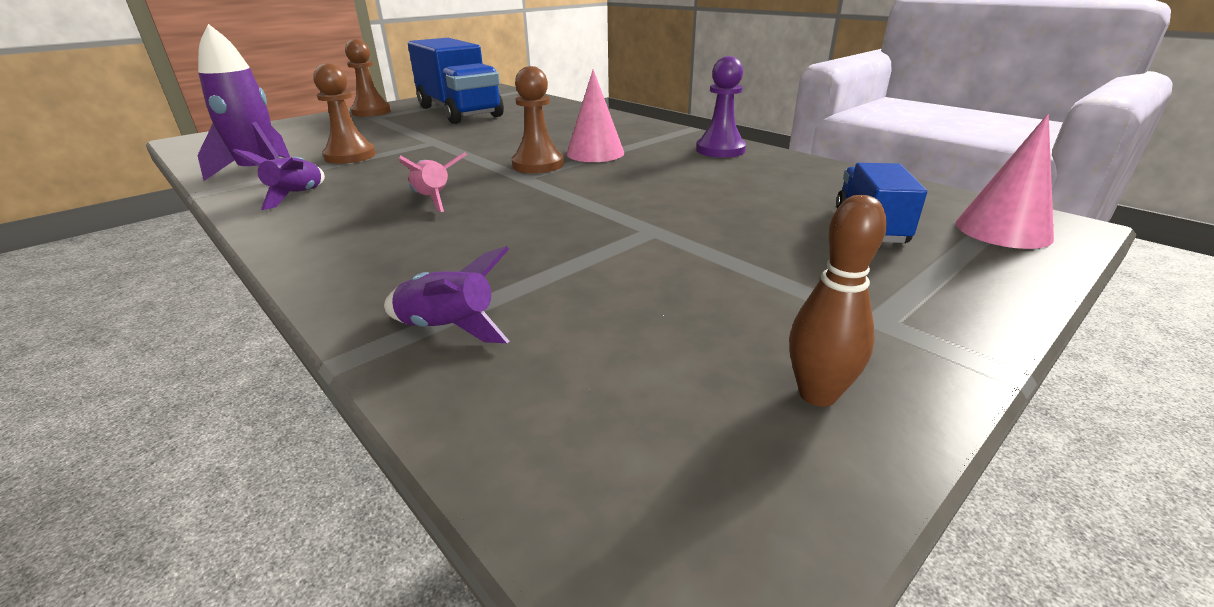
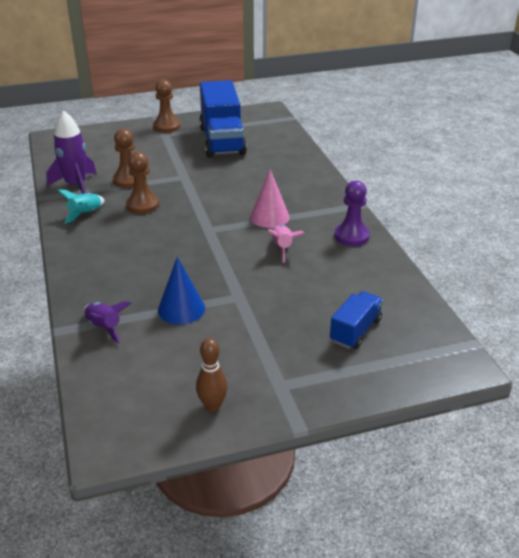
camera: 25 degrees right, 5 degrees up
purple rocket [232,149,325,210] -> turquoise rocket [57,190,104,224]
pink rocket [399,152,467,212] -> pink rocket moved to [268,225,305,263]
brown pawn [512,66,564,173] -> brown pawn moved to [126,152,159,214]
pink cone [955,114,1054,249] -> none
none -> blue cone [158,257,205,325]

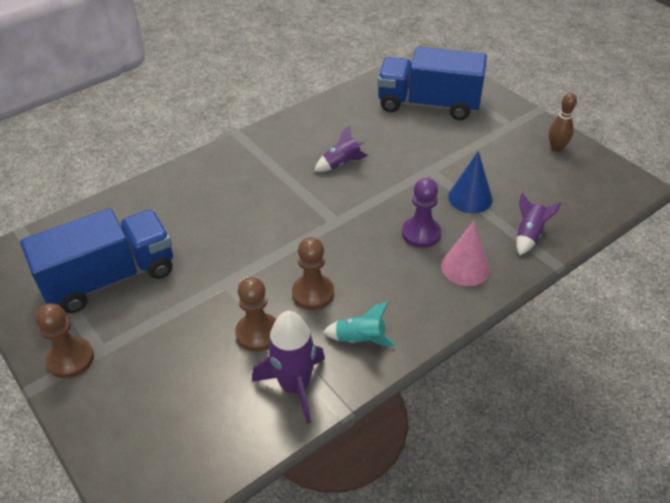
camera: 110 degrees left, 10 degrees up
pink cone [250,169,290,228] -> pink cone moved to [441,221,490,286]
pink rocket [268,225,305,263] -> purple rocket [314,125,368,172]
blue truck [330,291,383,349] -> blue truck [377,47,487,120], size x1.93
purple pawn [334,180,370,246] -> purple pawn moved to [402,178,441,248]

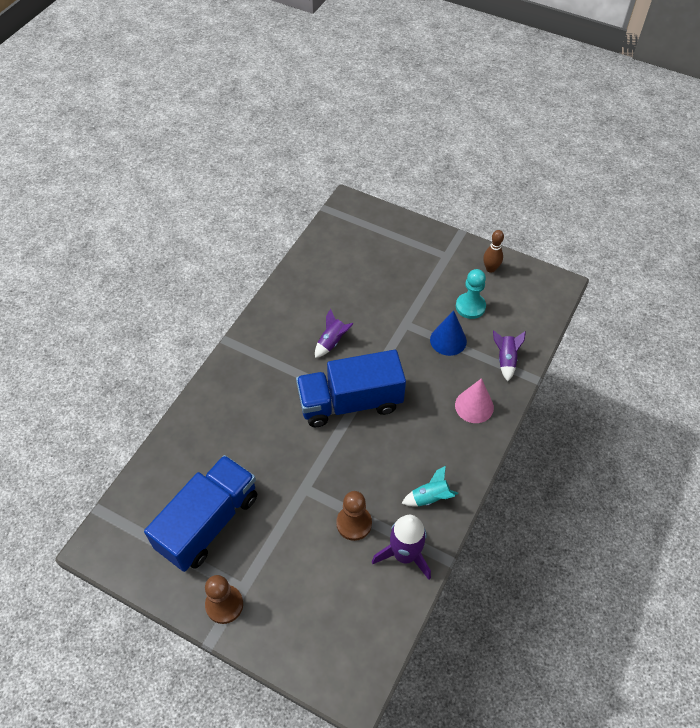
camera: 25 degrees left, 10 degrees up
brown pawn [292,237,334,310] -> none
blue truck [377,47,487,120] -> blue truck moved to [296,350,406,427]
purple pawn [402,178,441,248] -> none
none -> turquoise pawn [456,269,486,319]

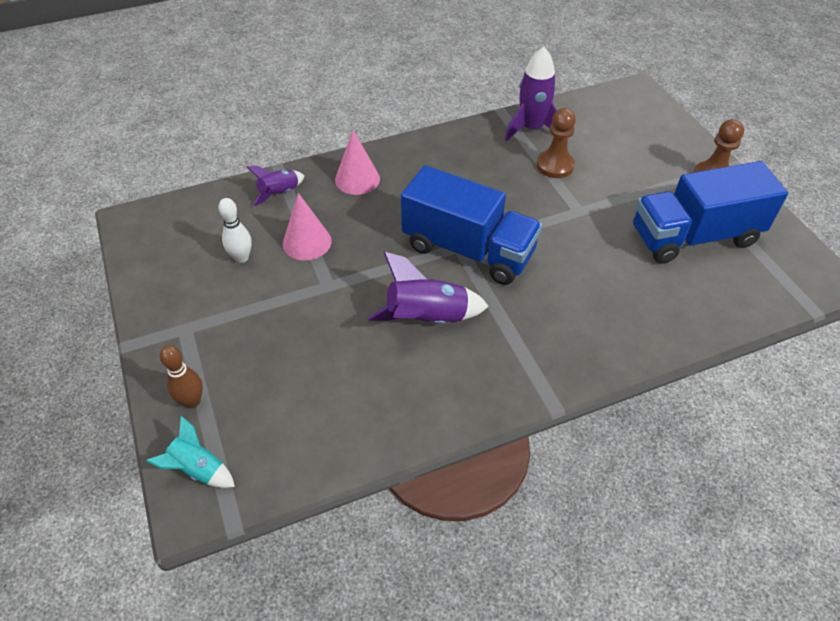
camera: 140 degrees left, 5 degrees down
purple rocket [315,308,354,358] -> purple rocket [368,252,489,324], size x1.64
turquoise rocket [402,466,458,506] -> turquoise rocket moved to [146,416,235,488]
blue cone [430,310,467,356] -> pink cone [283,193,332,260]
turquoise pawn [456,269,486,319] -> white bowling pin [218,198,252,263]
brown bowling pin [483,230,504,273] -> brown bowling pin moved to [160,345,203,408]

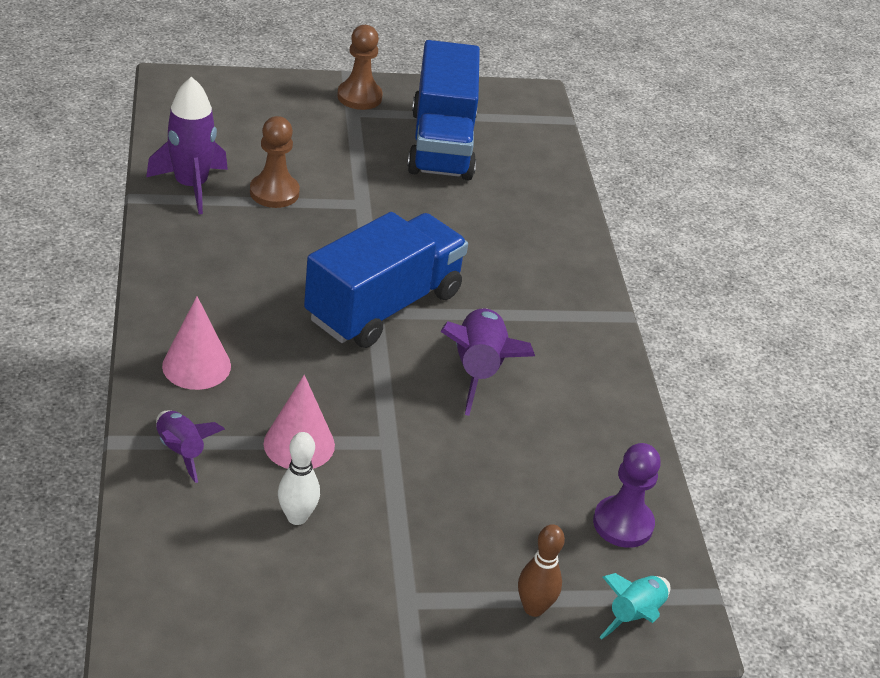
camera: 80 degrees left, 10 degrees down
none -> purple pawn [593,443,661,548]

